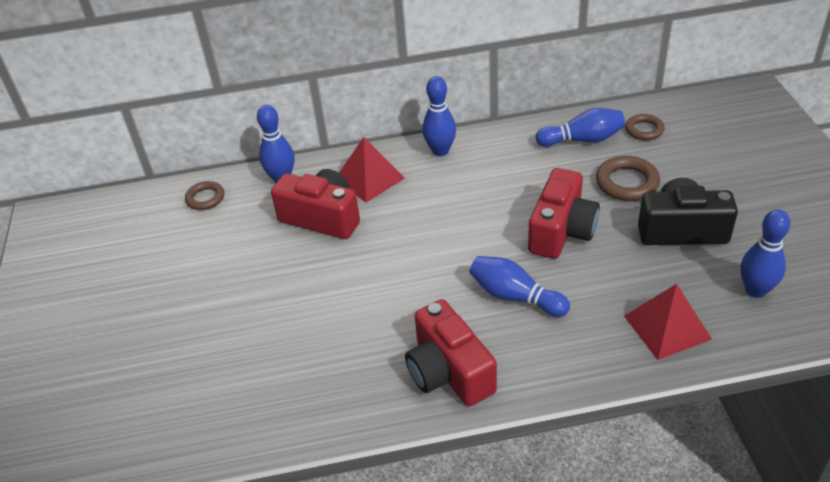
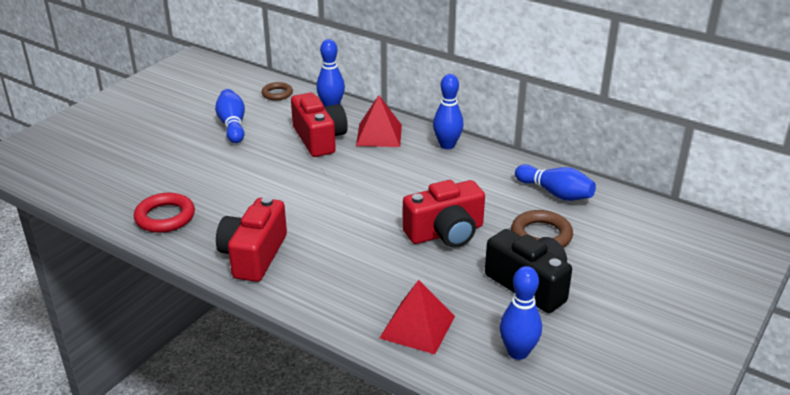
camera: 40 degrees right, 10 degrees down
blue bowling pin [469,256,570,317] -> blue bowling pin moved to [215,89,245,143]
brown ring [625,114,665,140] -> none
none -> red ring [134,193,195,233]

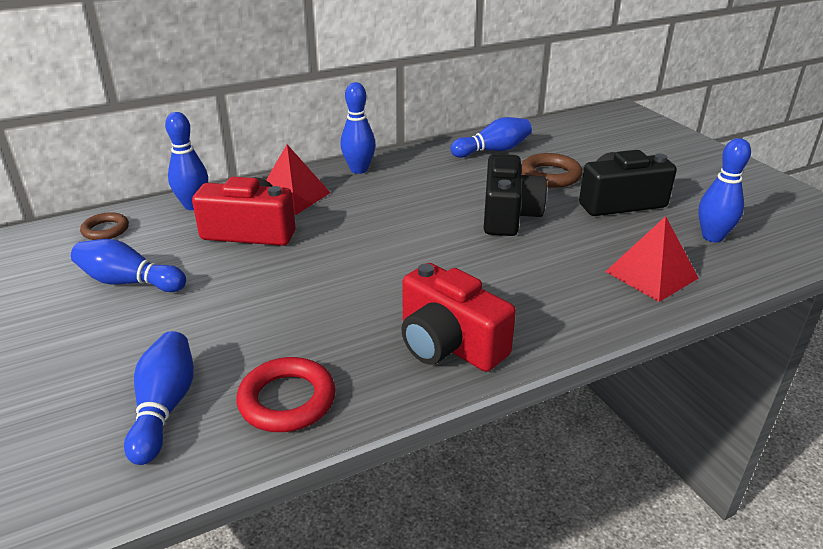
camera: 60 degrees left, 0 degrees up
red camera [403,180,485,248] -> black camera [484,154,547,236]
none -> blue bowling pin [124,331,194,465]

